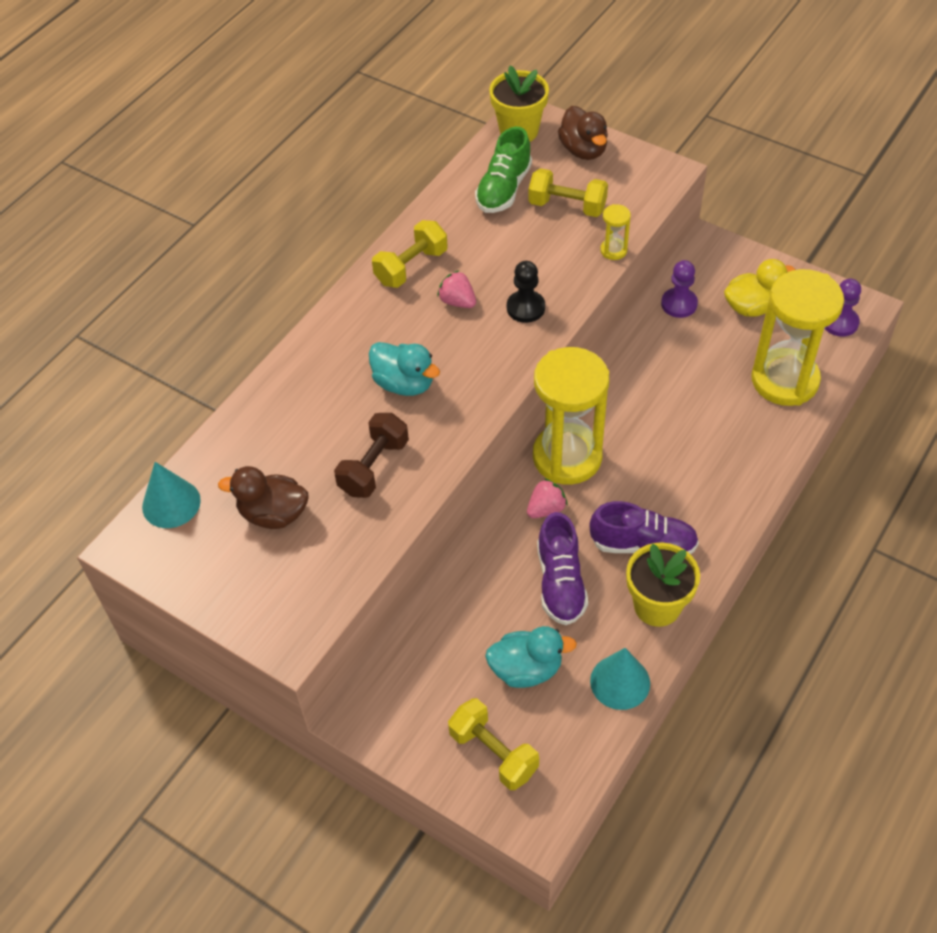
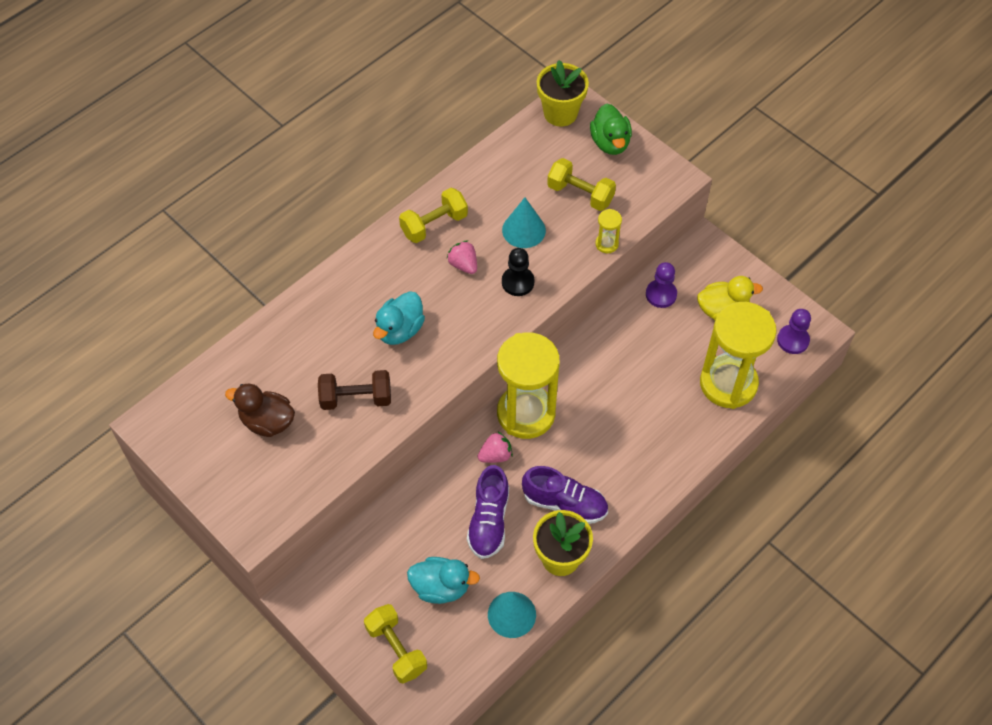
camera: 10 degrees right, 5 degrees up
turquoise cone [142,462,201,528] -> turquoise cone moved to [502,197,546,248]
brown dumbbell [334,413,409,498] -> brown dumbbell turned 45 degrees clockwise [318,370,391,410]
turquoise duck [369,342,440,396] -> turquoise duck turned 75 degrees clockwise [373,291,425,345]
green shoe [475,127,532,213] -> none
brown duck [558,106,608,160] -> green duck [590,103,632,155]

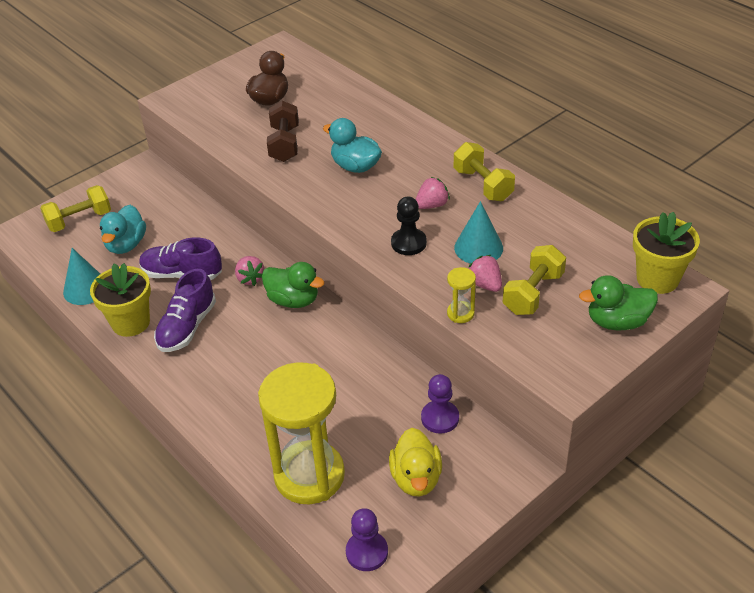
camera: 95 degrees right, 15 degrees down
yellow hourglass [497,332,560,439] -> green duck [262,262,325,308]
none -> pink strawberry [469,255,502,292]

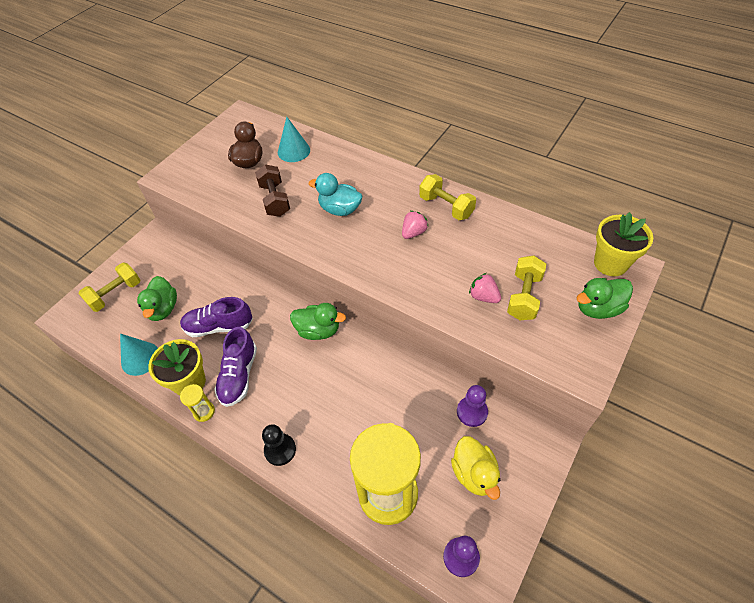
camera: 15 degrees left, 10 degrees up
turquoise duck [100,205,146,254] -> green duck [137,276,177,321]
pink strawberry [235,256,264,286] -> none
black pawn [391,197,427,255] -> black pawn moved to [262,424,296,466]
yellow hourglass [447,267,476,323] -> yellow hourglass moved to [180,384,215,422]
turquoise cone [454,201,503,264] -> turquoise cone moved to [278,117,310,162]

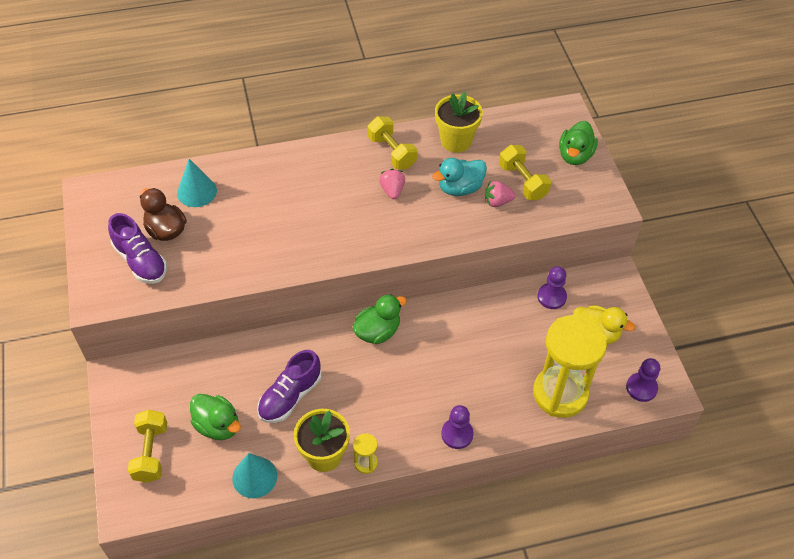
camera: 50 degrees left, 0 degrees up
purple shoe [214,327,257,407] -> purple shoe moved to [108,213,167,284]
brown dumbbell [255,164,290,217] -> none
black pawn [262,424,296,466] -> purple pawn [441,405,474,449]
turquoise duck [309,173,362,216] -> turquoise duck moved to [432,158,487,196]
yellow dumbbell [419,174,476,220] -> yellow dumbbell turned 60 degrees clockwise [368,116,417,169]
yellow flower pot [594,212,653,276] -> yellow flower pot moved to [435,92,483,153]

